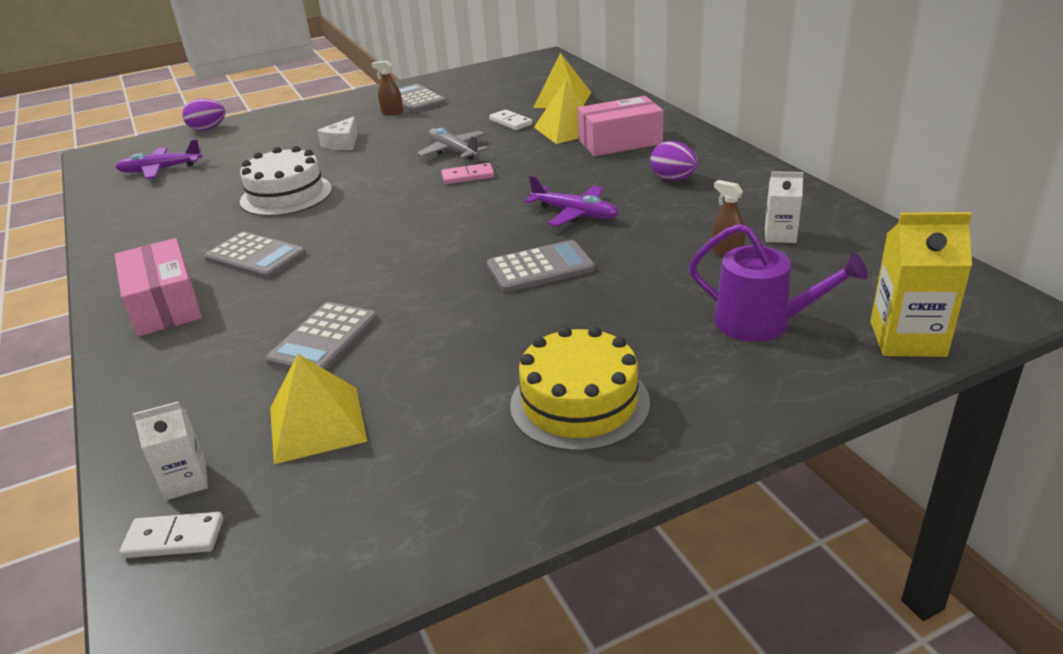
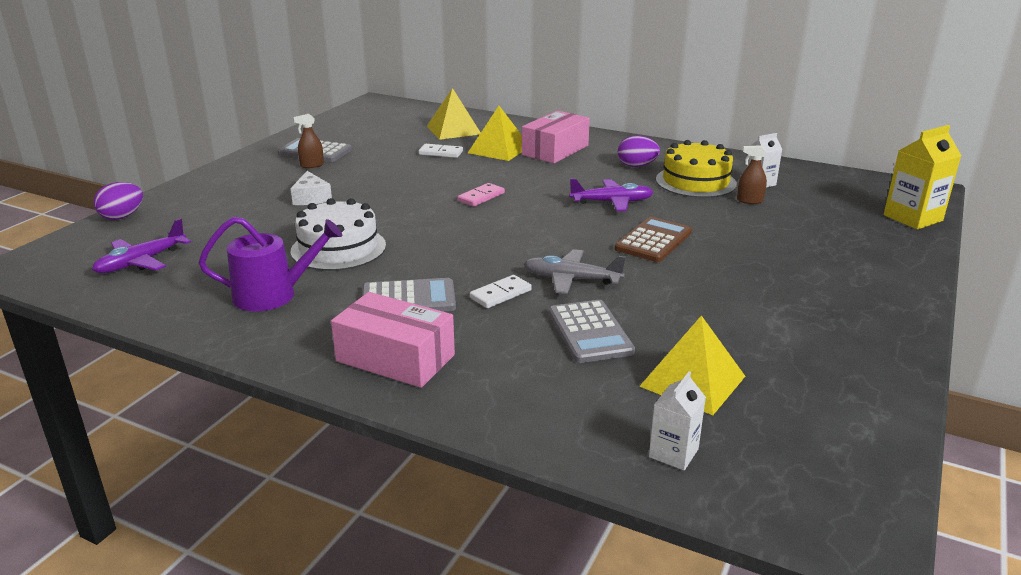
camera: 40 degrees left, 5 degrees down
white domino [119,512,223,558] -> white domino moved to [470,275,532,308]
grey plane [417,128,489,160] -> grey plane moved to [524,249,626,294]
grey calculator [487,240,595,292] -> brown calculator [615,217,692,262]
yellow cake [510,326,650,451] -> yellow cake moved to [656,140,737,198]
purple watering can [689,224,868,342] -> purple watering can moved to [199,217,342,311]

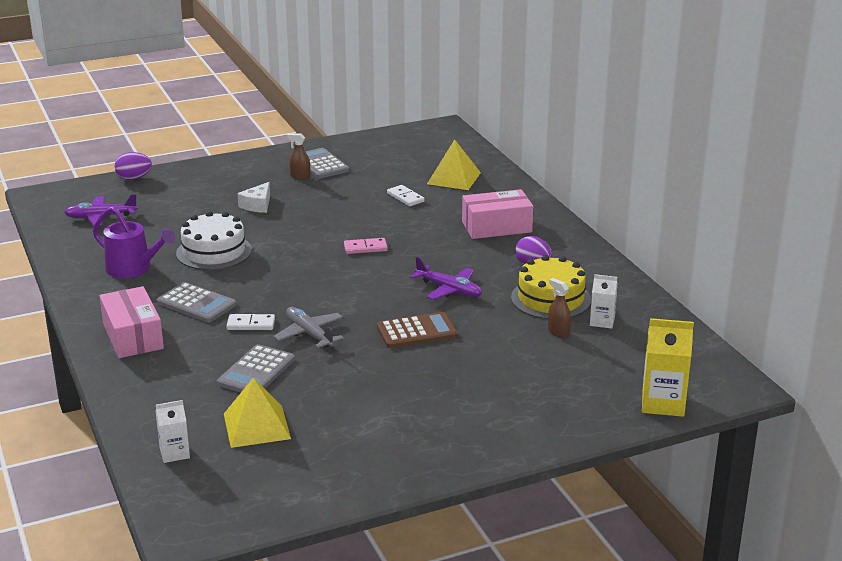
camera: 40 degrees right, 0 degrees up
yellow pyramid [468,106,522,161] -> none

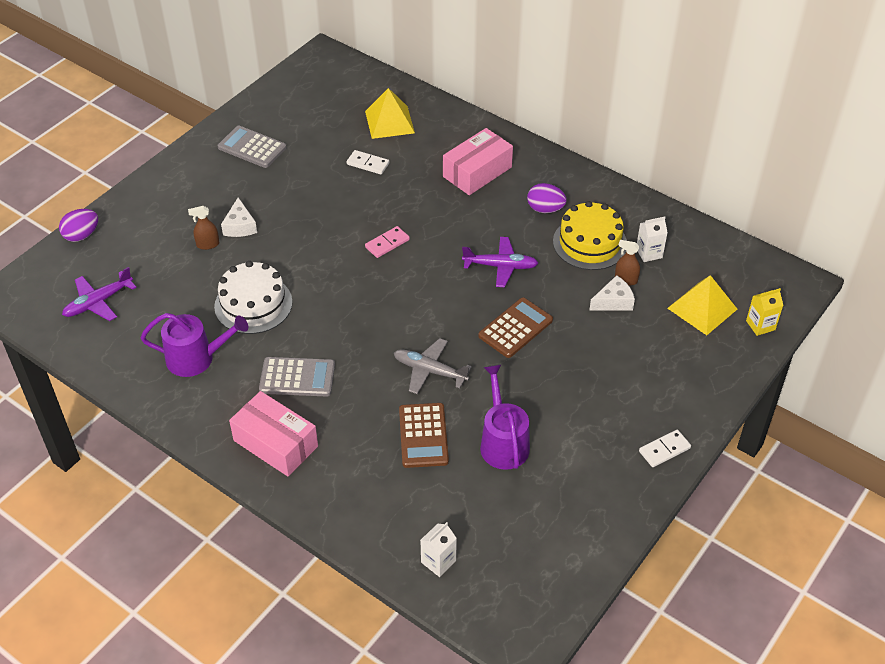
camera: 30 degrees left, 20 degrees up
grey calculator [217,344,295,392] -> brown calculator [399,403,449,468]
yellow pyramid [224,377,291,448] -> yellow pyramid moved to [667,275,737,335]
white domino [227,314,275,330] -> white domino moved to [639,430,691,467]
brown spray bottle [287,133,310,180] -> brown spray bottle moved to [188,206,219,250]
yellow carton [642,318,694,417] -> yellow carton [746,288,784,336], size x0.60
none -> purple watering can [480,365,530,470]
none -> white cheese [589,275,635,311]

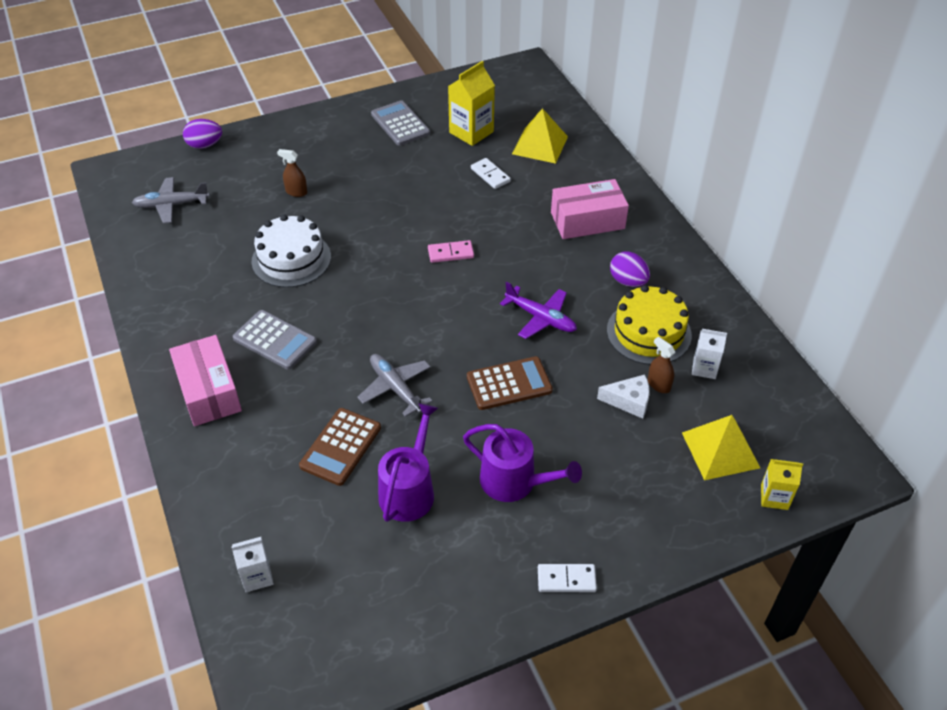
camera: 30 degrees right, 0 degrees up
purple plane [62,267,137,321] -> grey plane [132,177,210,223]
purple watering can [141,313,248,377] -> purple watering can moved to [463,424,582,502]
white cheese [221,197,257,237] -> none
none -> yellow carton [448,61,495,146]

